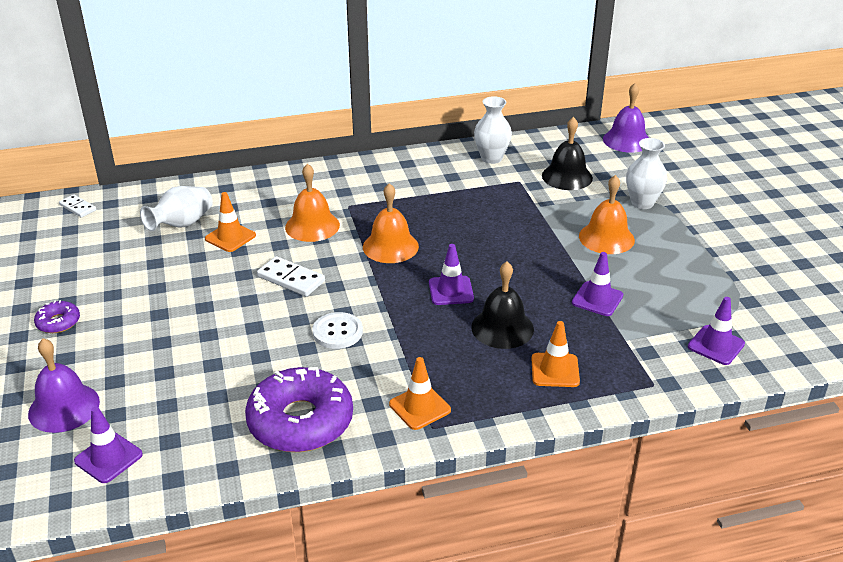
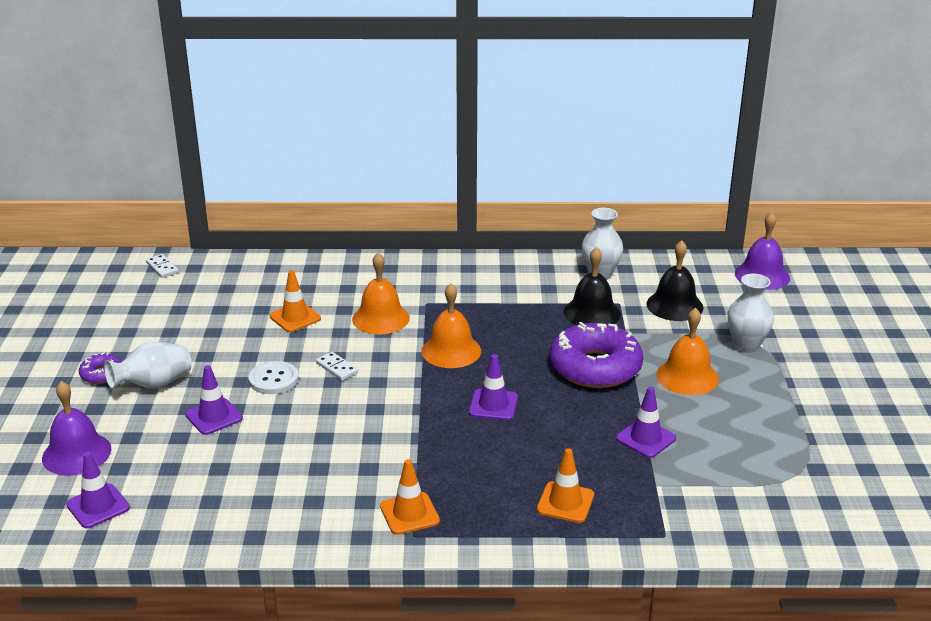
camera: 15 degrees right, 5 degrees down
white vase [140,186,213,231] -> white vase moved to [104,342,192,389]
purple donut [245,367,353,452] -> purple donut moved to [550,322,643,388]
white domino [257,256,325,297] -> white domino [316,352,358,381], size x0.65
white button [312,312,363,349] -> white button moved to [248,361,299,394]
black bell [471,261,534,349] -> black bell moved to [564,247,621,325]
purple traffic cone [688,297,745,365] -> purple traffic cone moved to [185,365,243,435]

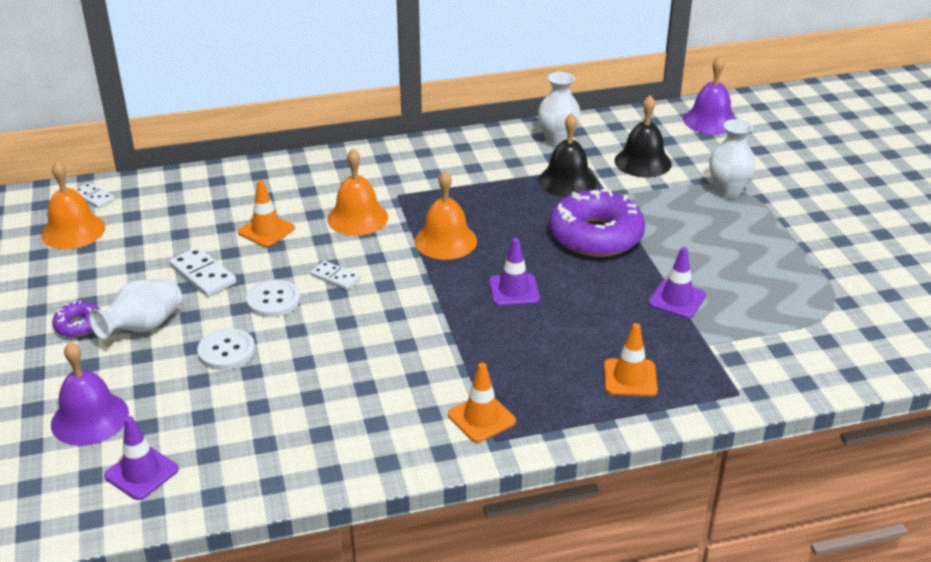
camera: 15 degrees left, 5 degrees up
purple traffic cone [185,365,243,435] -> white button [197,328,255,370]
orange bell [656,308,719,395] -> orange bell moved to [41,161,105,249]
none -> white domino [169,247,236,297]

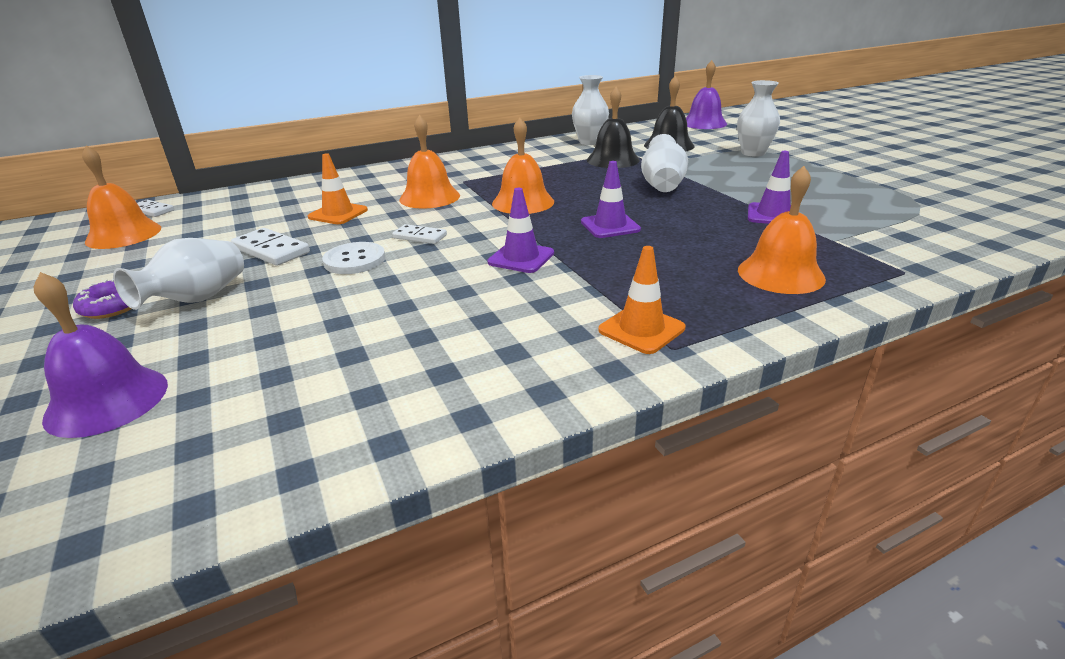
camera: 10 degrees left, 5 degrees down
purple traffic cone [104,416,179,500] -> purple traffic cone moved to [487,188,554,273]
white button [197,328,255,370] -> none
purple donut [549,189,645,257] -> white vase [641,134,688,192]
orange traffic cone [604,323,658,396] -> orange bell [738,166,826,294]

